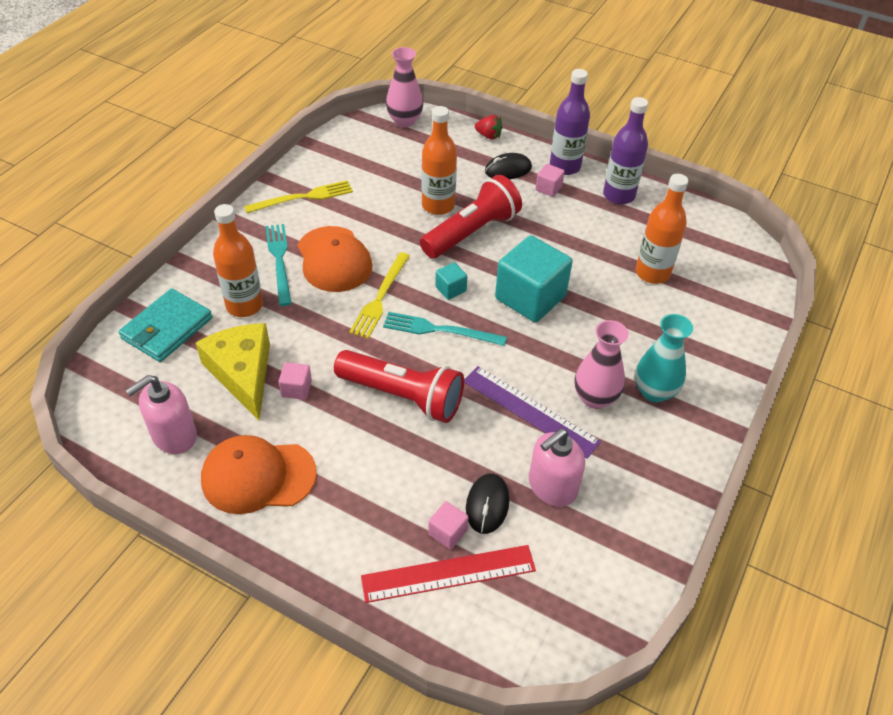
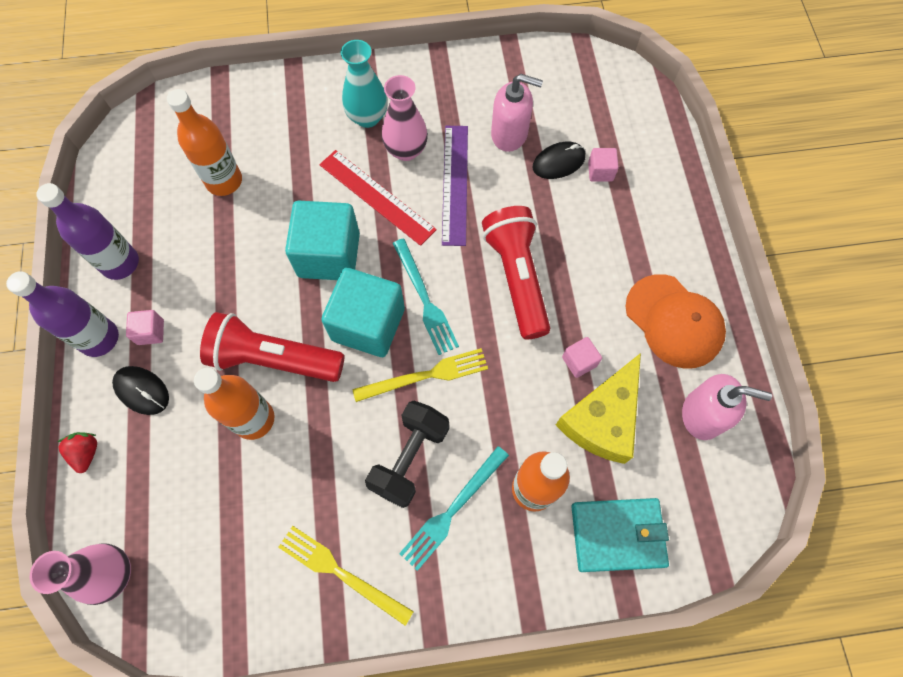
camera: 125 degrees left, 20 degrees up
orange cap [298,226,373,292] -> black dumbbell [365,401,449,508]
red ruler [361,545,536,603] -> red ruler moved to [319,150,437,246]
turquoise cube [435,262,468,300] -> turquoise cube [321,268,405,357], size x2.26

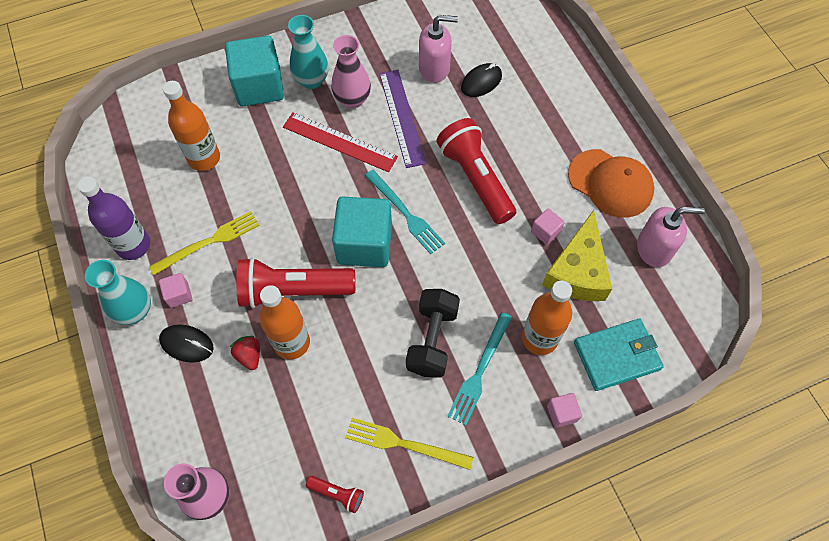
camera: 15 degrees left, 5 degrees down
purple bottle [6,271,119,357] -> turquoise vase [85,260,151,325]
red strawberry [58,432,97,473] -> red strawberry moved to [230,336,260,370]
turquoise cube [285,200,360,280] -> turquoise cube moved to [225,36,284,106]
yellow fork [353,348,488,402] -> yellow fork moved to [149,211,260,275]
pink cube [588,148,619,182] -> pink cube moved to [547,393,582,428]
none -> red flashlight [306,476,364,513]

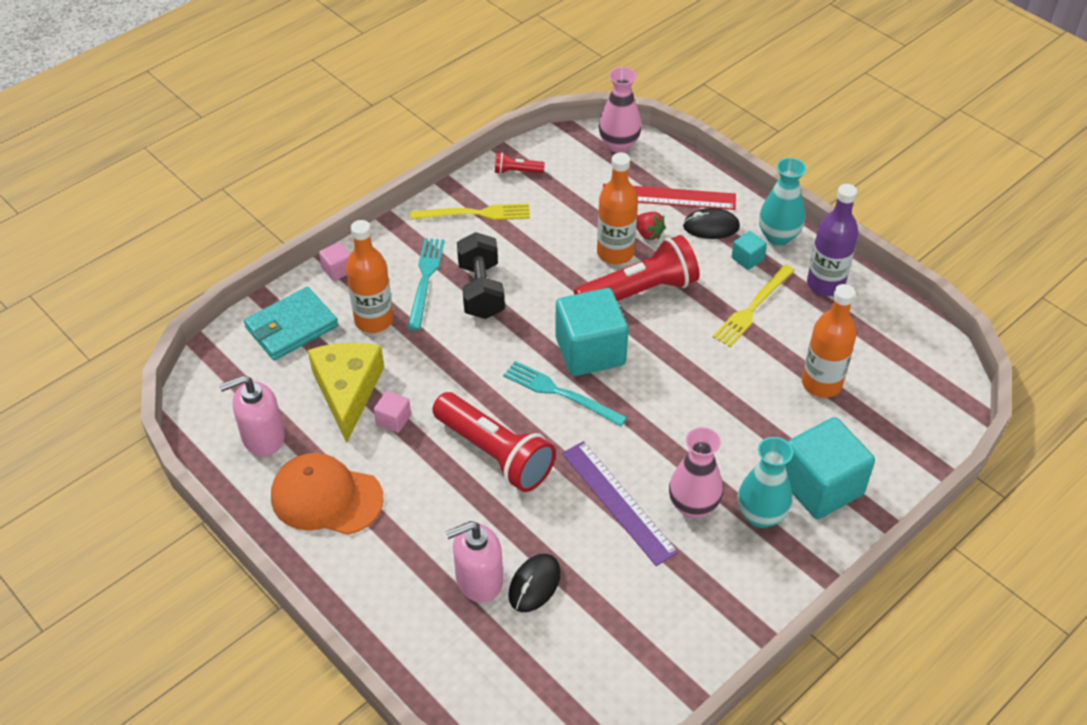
camera: 160 degrees right, 15 degrees down
pink cube [159,273,192,308] -> turquoise cube [732,231,767,270]
red ruler [283,112,398,172] -> red ruler moved to [603,184,736,210]
pink soap dispenser [419,15,458,83] -> pink soap dispenser moved to [445,521,503,603]

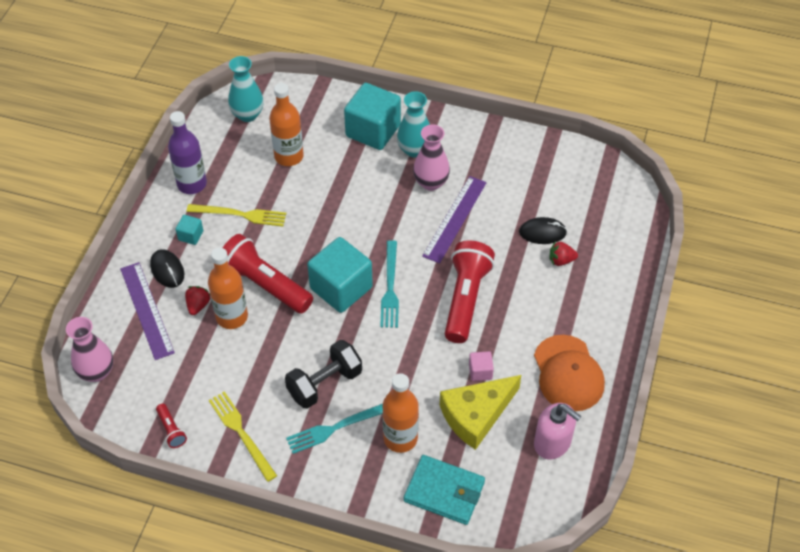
camera: 120 degrees left, 5 degrees up
pink cube [319,242,350,281] -> none
pink soap dispenser [445,521,503,603] -> red strawberry [550,241,578,266]
red ruler [603,184,736,210] -> purple ruler [120,262,175,360]
turquoise vase [759,158,806,245] -> turquoise vase moved to [228,56,264,122]

